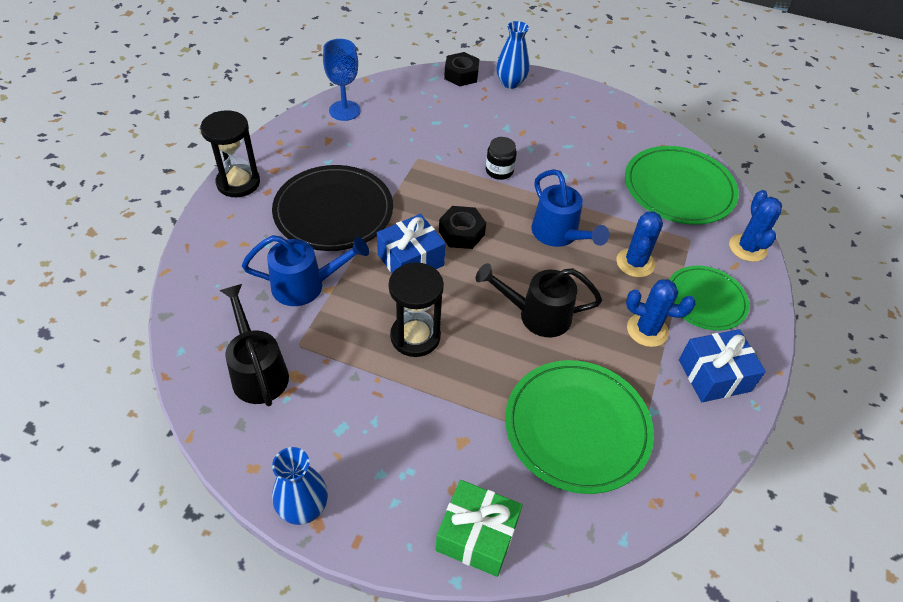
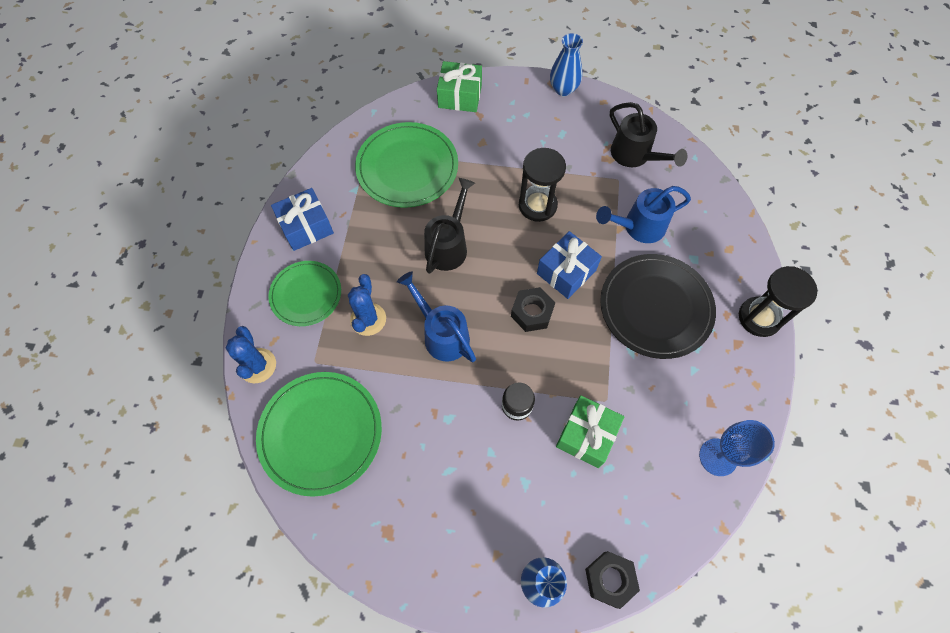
camera: 170 degrees right, 15 degrees up
black watering can [476,263,602,337] -> black watering can turned 60 degrees counterclockwise [424,178,475,274]
blue cactus [626,279,696,347] -> none
none -> green gift [556,395,624,468]

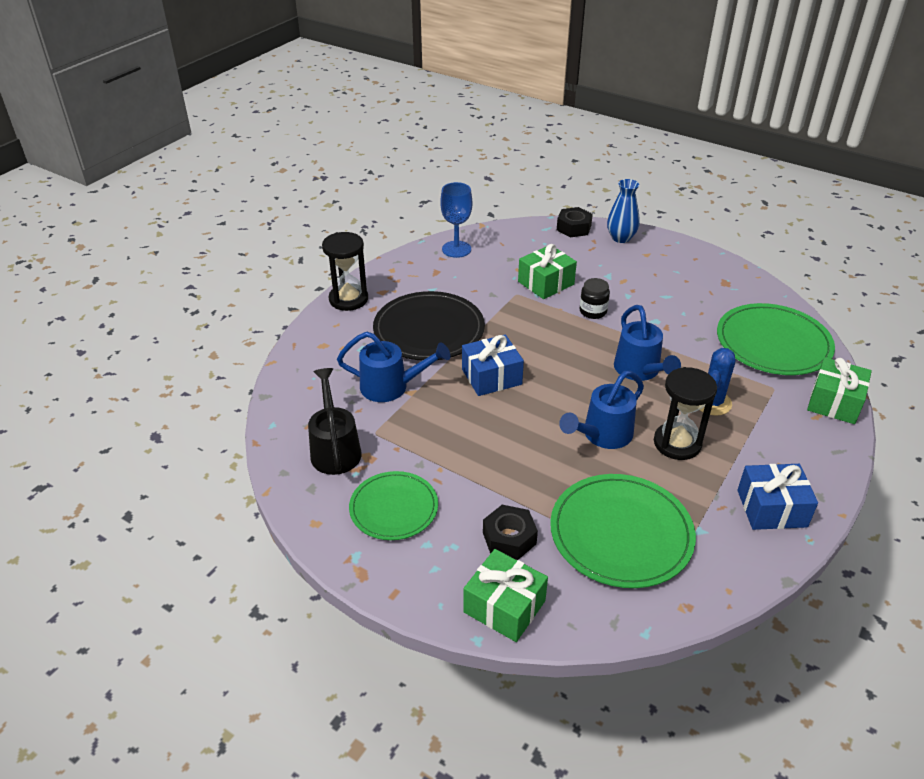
camera: 155 degrees left, 25 degrees down
blue cactus [226,326,276,383] -> green gift [807,357,872,424]
green plate [268,261,341,326] -> green plate moved to [349,471,438,540]
black watering can [424,178,475,274] -> blue watering can [559,371,644,449]
black nut [511,287,555,332] -> black nut moved to [483,505,538,560]
black hourglass [519,148,566,222] -> black hourglass moved to [654,367,717,460]
blue vase [550,33,583,96] -> none

